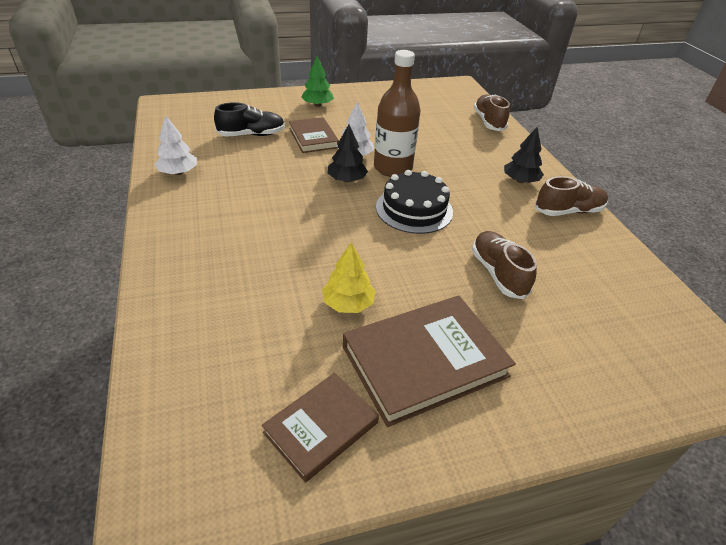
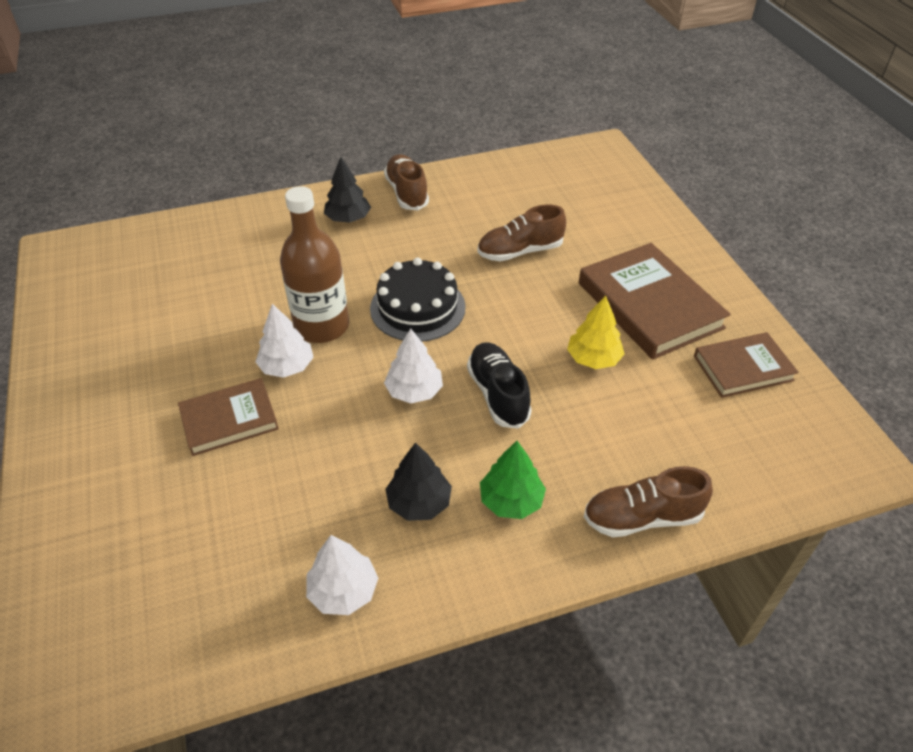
camera: 90 degrees left, 5 degrees up
black shoe [214,102,285,137] -> black shoe moved to [467,342,532,429]
brown book [262,373,379,483] -> brown book turned 60 degrees counterclockwise [694,332,799,398]
green tree [301,56,334,107] -> green tree moved to [480,441,546,519]
black tree [328,124,368,182] -> black tree moved to [385,442,452,521]
brown shoe [473,95,510,131] -> brown shoe moved to [584,466,713,537]
none -> white tree [384,328,443,403]

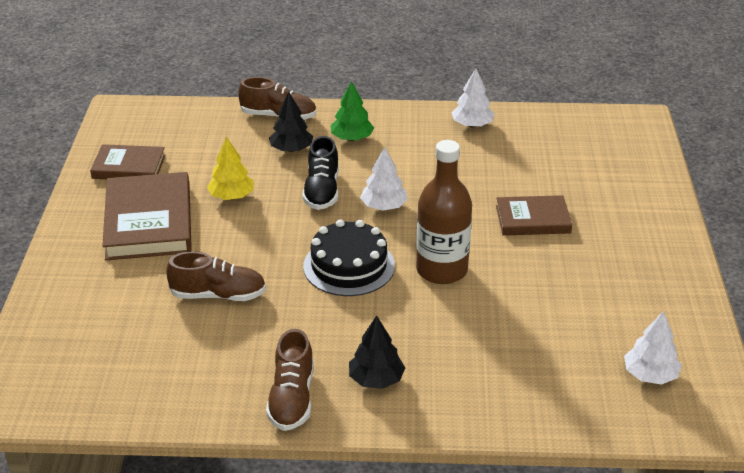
camera: 160 degrees left, 10 degrees down
white tree [255,304,314,378] -> white tree moved to [624,311,682,385]
black tree [385,442,452,521] -> black tree moved to [269,92,313,152]

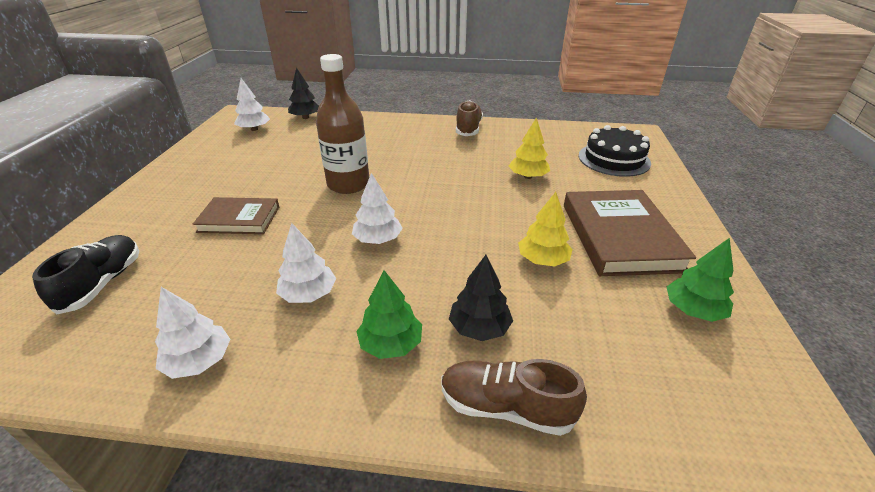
camera: 175 degrees left, 0 degrees up
brown book [90,144,166,179] -> green tree [667,238,734,322]
brown shoe [166,251,266,301] -> yellow tree [509,117,550,179]
black shoe [302,136,339,210] -> black shoe moved to [32,235,139,314]
black cake [303,220,395,296] -> black cake moved to [579,125,651,177]
black tree [349,316,405,389] -> black tree moved to [288,67,319,119]
none -> white tree [276,223,336,303]

